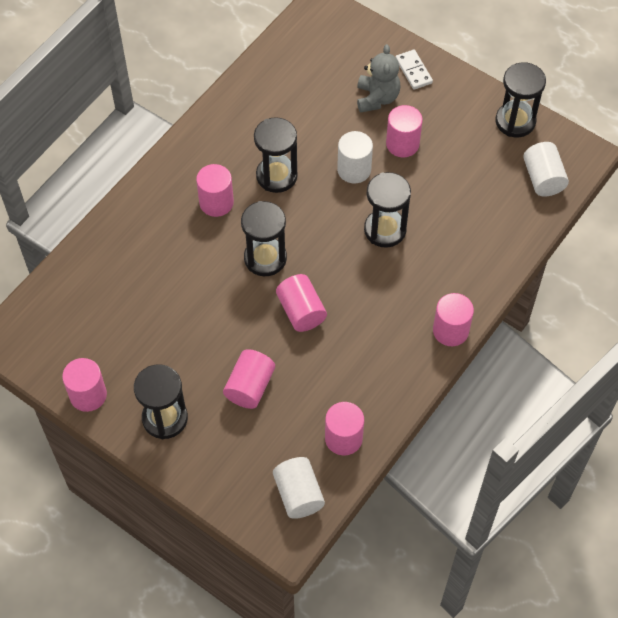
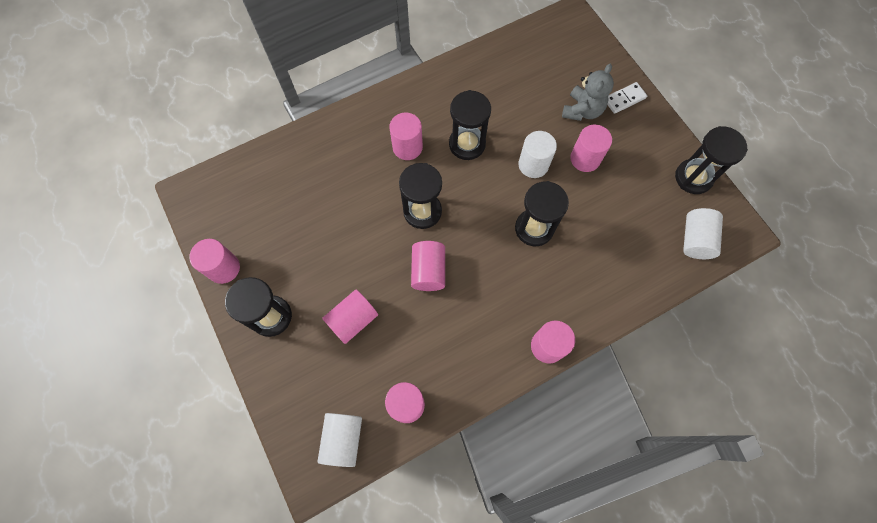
camera: 25 degrees right, 10 degrees up
white domino [395,50,433,90] -> white domino turned 60 degrees clockwise [607,82,647,114]

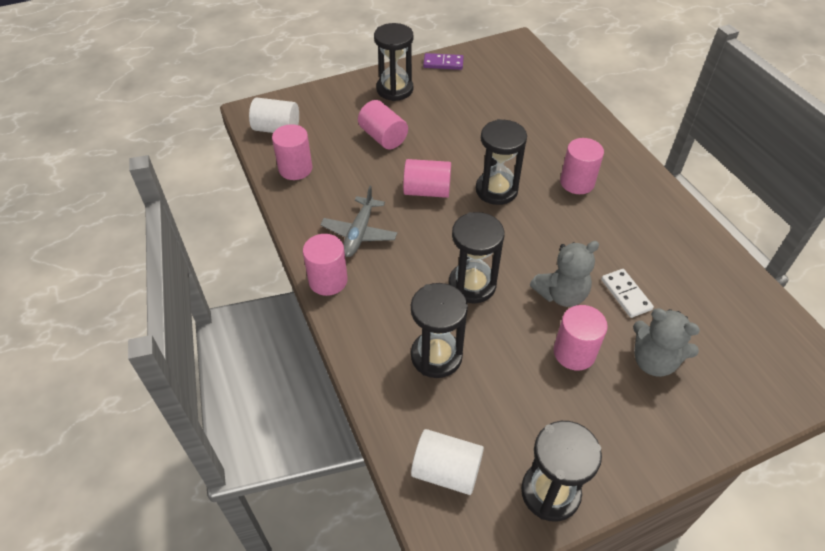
camera: 95 degrees right, 20 degrees down
pink cylinder [189,239,240,284] -> purple domino [423,53,464,70]
black hourglass [449,90,491,160] -> black hourglass moved to [411,283,468,378]
white cylinder [518,131,557,178] -> grey teddy bear [530,241,599,307]
white domino [607,82,647,114] -> white domino moved to [601,269,654,318]
none -> grey plane [320,186,397,257]

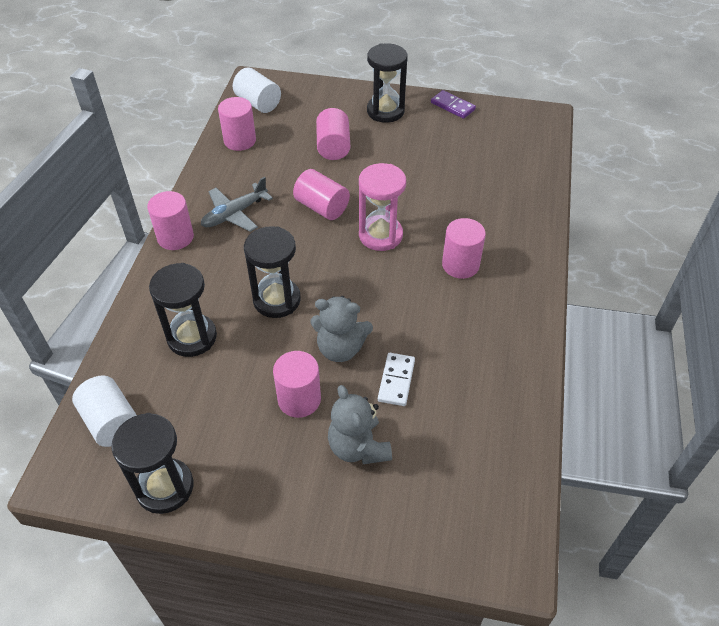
camera: 35 degrees right, 0 degrees up
black hourglass [476,119,527,205] -> pink hourglass [359,163,406,251]

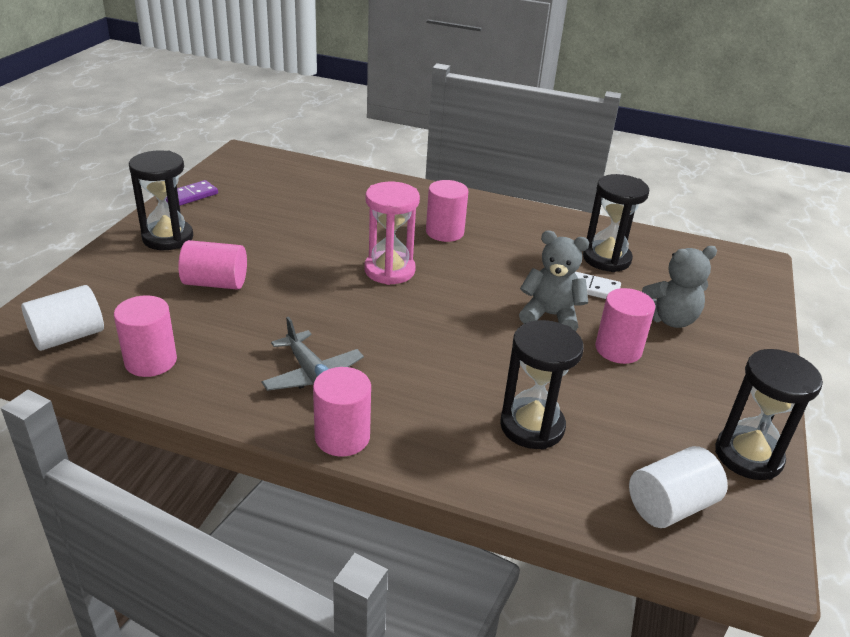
camera: 85 degrees left, 15 degrees down
black hourglass [244,226,301,318] -> black hourglass moved to [583,174,649,272]
pink cylinder [293,169,350,220] -> none
grey teddy bear [310,296,373,362] -> grey teddy bear turned 90 degrees counterclockwise [519,230,589,331]

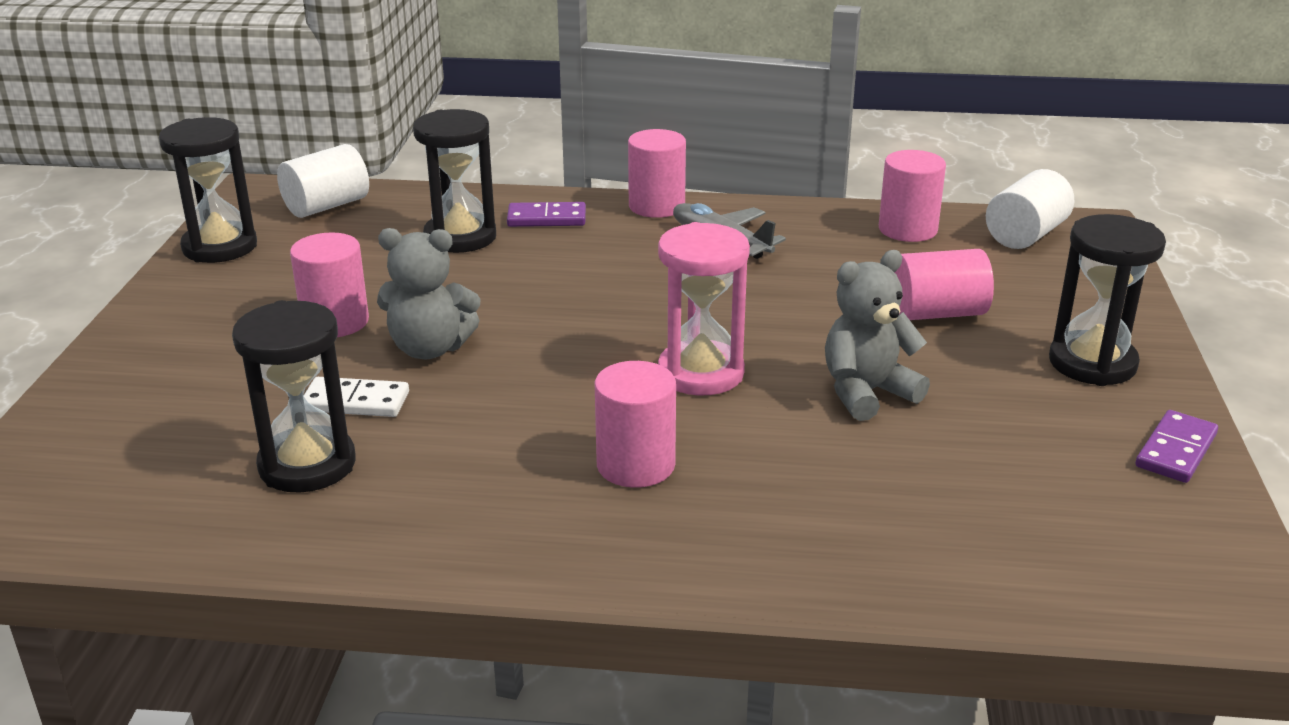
camera: 170 degrees right, 5 degrees down
grey teddy bear [642,246,717,328] -> grey teddy bear moved to [825,250,930,421]
none -> purple domino [507,202,586,227]

